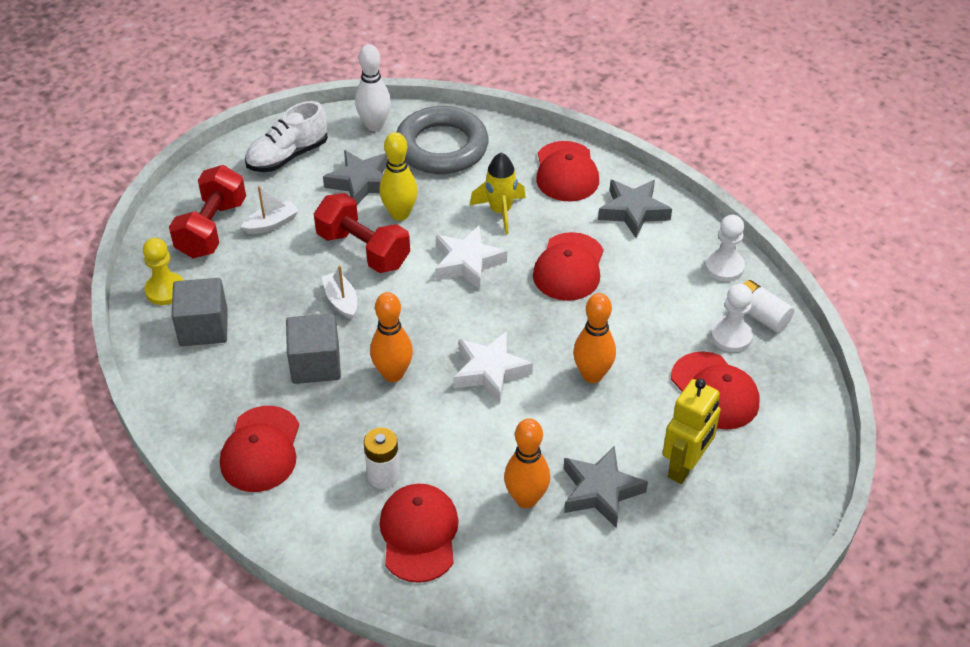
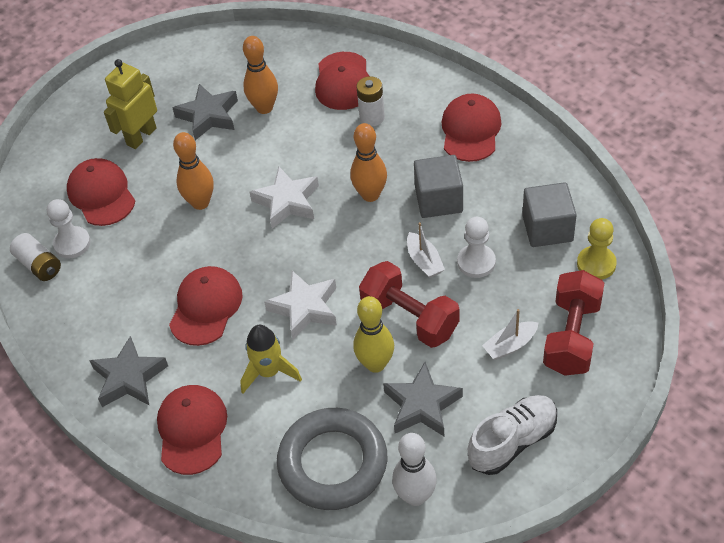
camera: 175 degrees left, 5 degrees up
white pawn [705,215,745,281] -> white pawn moved to [457,217,496,278]

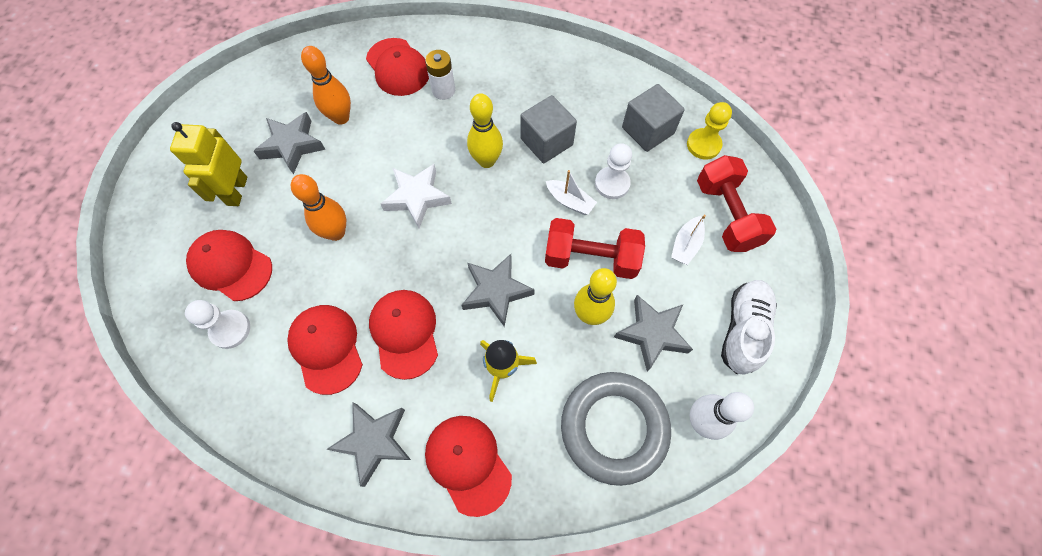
camera: 35 degrees left, 15 degrees up
white battery [10,233,61,281] -> none
white star [264,271,337,339] -> grey star [461,254,535,327]
orange bowling pin [350,123,387,202] -> yellow bowling pin [467,93,503,168]
red cap [442,94,502,162] -> red cap moved to [287,305,363,395]

